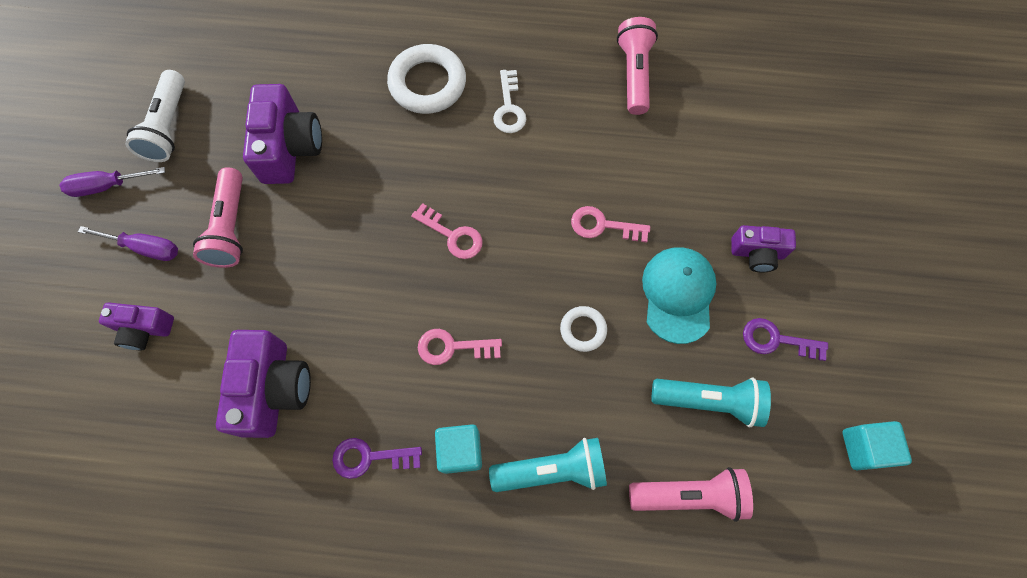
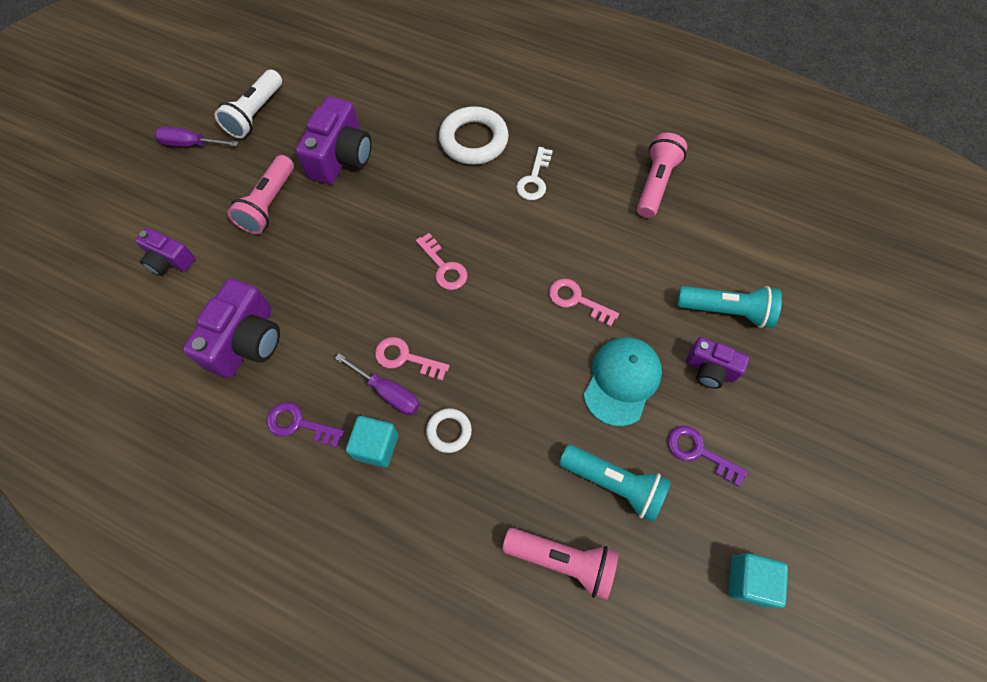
camera: 20 degrees right, 5 degrees down
purple screwdriver [78,226,178,261] -> purple screwdriver moved to [335,354,420,415]
turquoise flashlight [489,438,607,492] -> turquoise flashlight moved to [677,286,782,328]
white ring [560,306,607,352] -> white ring moved to [426,408,472,453]

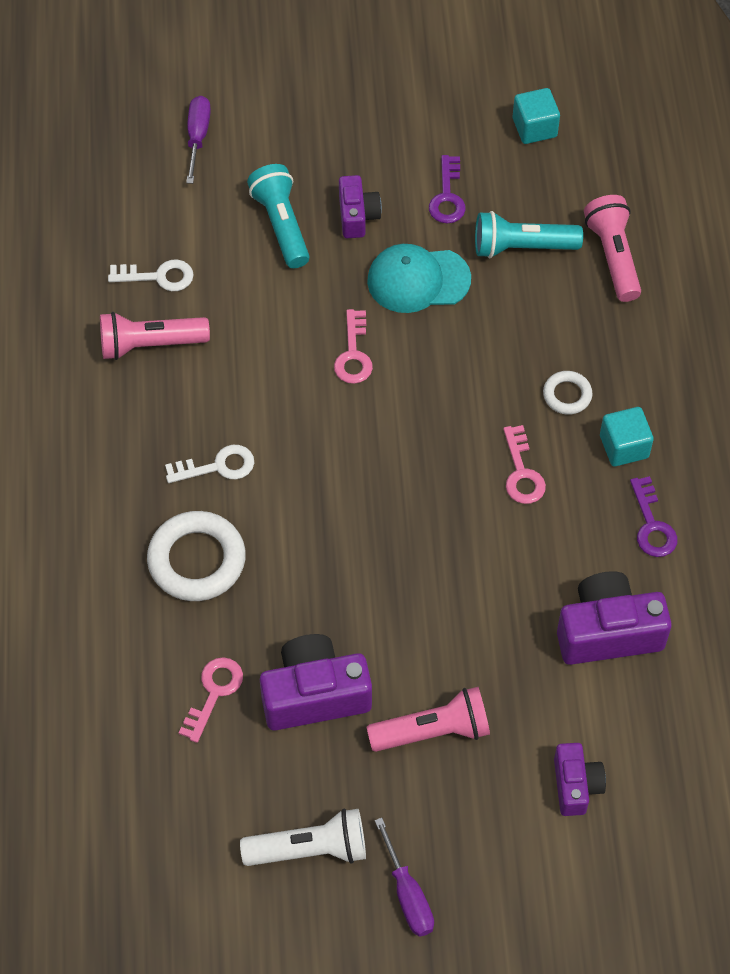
camera: 120 degrees left, 5 degrees down
purple screwdriver [335,354,420,415] -> purple screwdriver moved to [186,96,211,184]
pink key [416,233,467,290] -> pink key moved to [179,657,243,743]
turquoise flashlight [559,445,671,522] -> turquoise flashlight turned 90 degrees counterclockwise [475,211,583,258]
none -> white key [108,259,194,291]

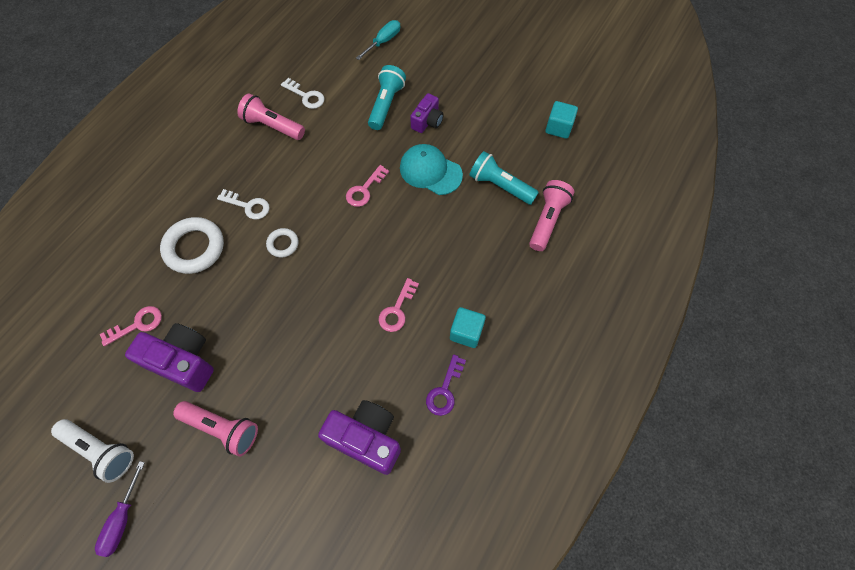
camera: 35 degrees right, 5 degrees up
purple screwdriver [186,96,211,184] -> turquoise screwdriver [356,20,400,60]
purple key [429,155,466,224] -> none
white ring [543,371,593,415] -> white ring moved to [266,228,299,257]
purple camera [554,743,606,816] -> none

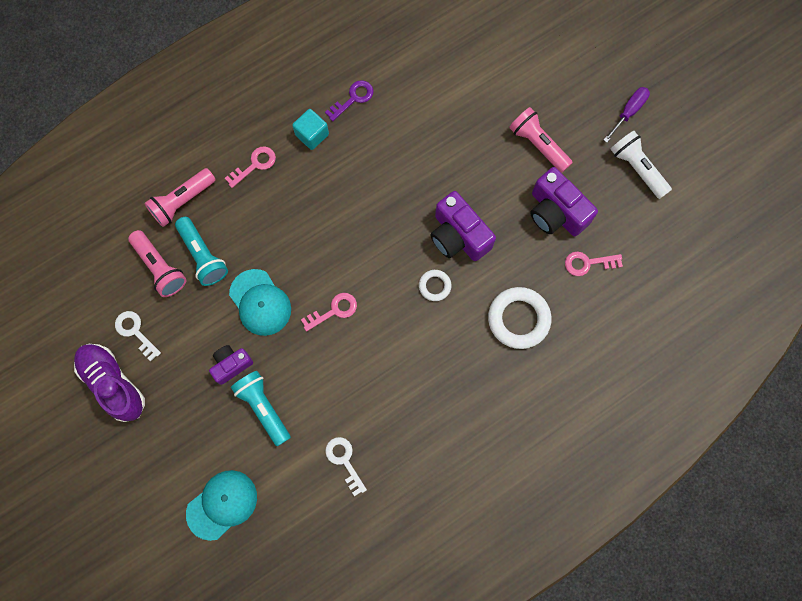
camera: 155 degrees left, 10 degrees up
white key [217,189,270,219] -> white key moved to [115,311,161,361]
pink flashlight [237,94,305,140] -> pink flashlight moved to [128,230,187,297]
purple camera [318,400,401,475] -> purple camera moved to [430,191,496,261]
turquoise screwdriver [356,20,400,60] -> turquoise cap [186,470,257,541]
turquoise flashlight [368,65,406,130] -> turquoise flashlight turned 105 degrees clockwise [231,371,291,447]
pink key [379,278,419,332] -> pink key moved to [225,147,276,188]
turquoise cube [545,101,578,139] -> none
none -> purple shoe [74,344,145,422]

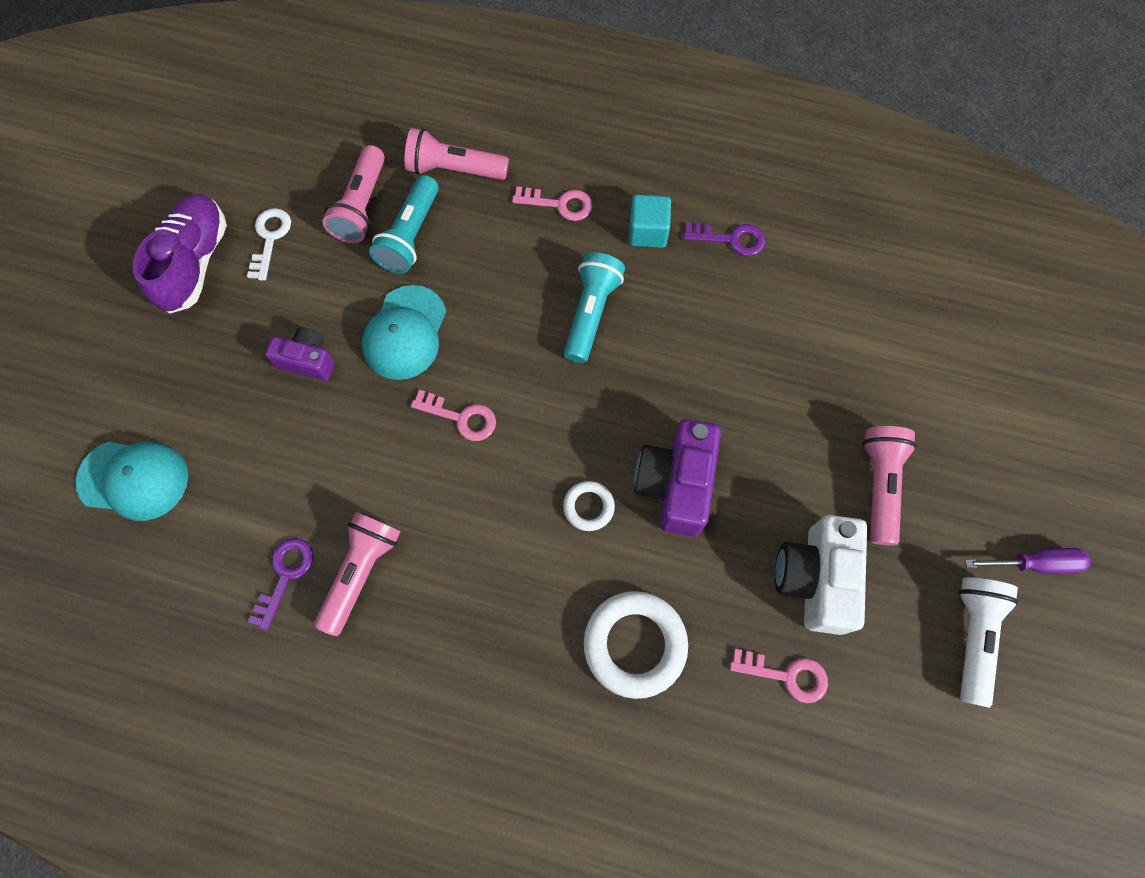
camera: 50 degrees right, 5 degrees down
turquoise flashlight [231,371,291,447] -> turquoise flashlight moved to [564,252,625,363]
white key [325,437,367,496] -> purple key [248,538,313,631]
purple camera [530,167,598,236] -> white camera [775,515,867,635]
pink key [565,252,623,276] -> pink key turned 150 degrees clockwise [730,649,828,703]
none -> pink flashlight [314,512,401,636]

